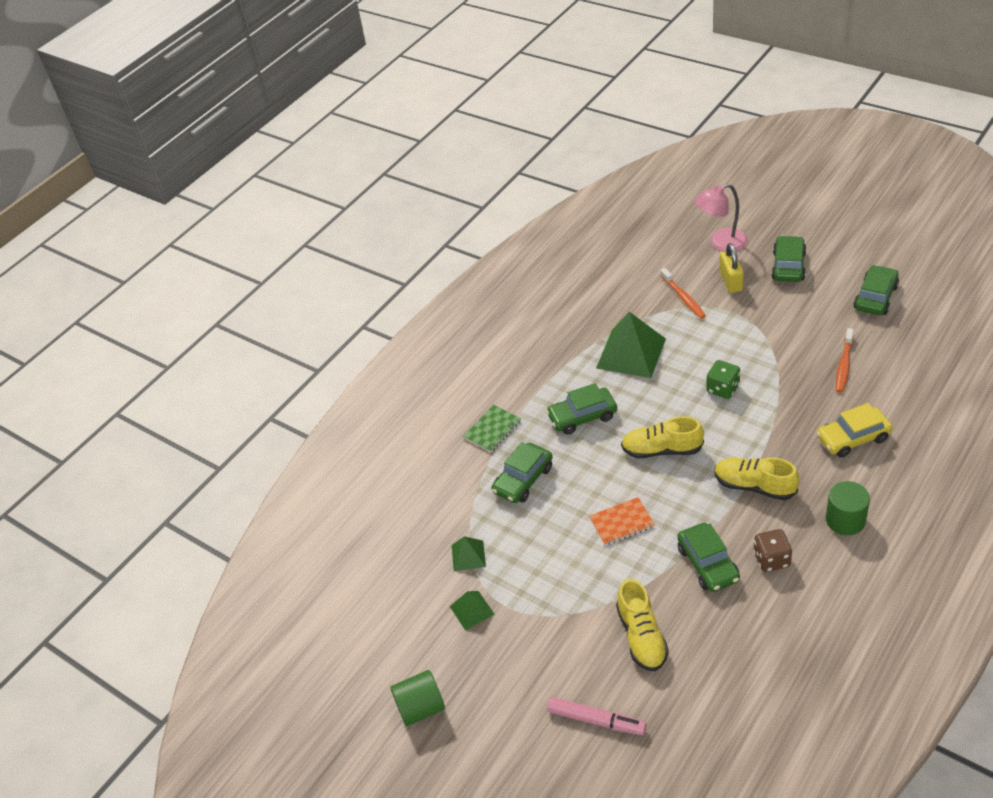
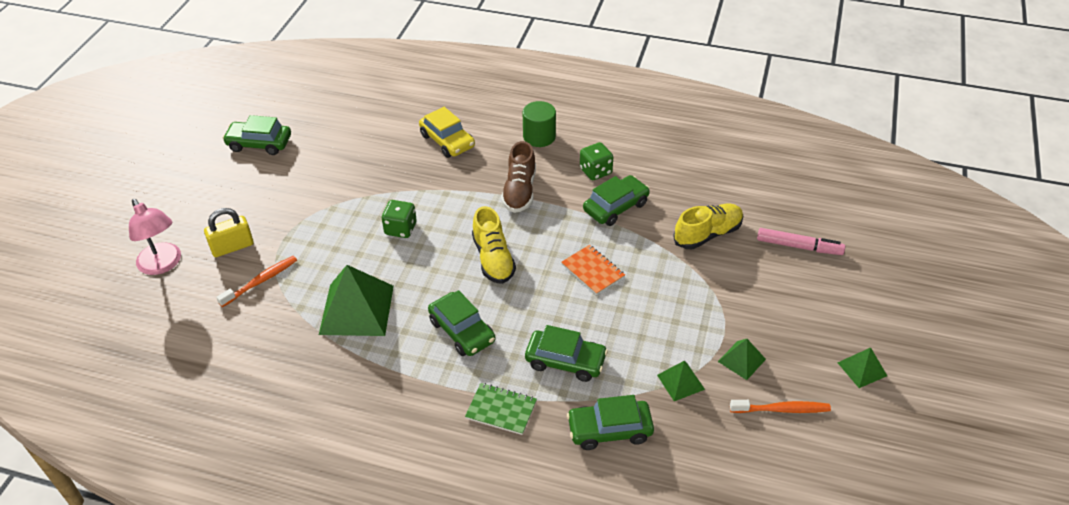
camera: 115 degrees left, 0 degrees up
green cylinder [390,670,445,726] -> green pyramid [837,347,887,388]
pink marker [547,697,646,735] -> pink marker turned 105 degrees clockwise [757,228,845,255]
yellow shoe [715,458,799,500] -> brown shoe [501,141,536,213]
brown dice [754,529,792,572] -> green dice [580,142,613,180]
green car [771,236,806,282] -> green car moved to [567,395,654,450]
orange toothbrush [836,328,854,393] -> orange toothbrush moved to [730,400,831,413]

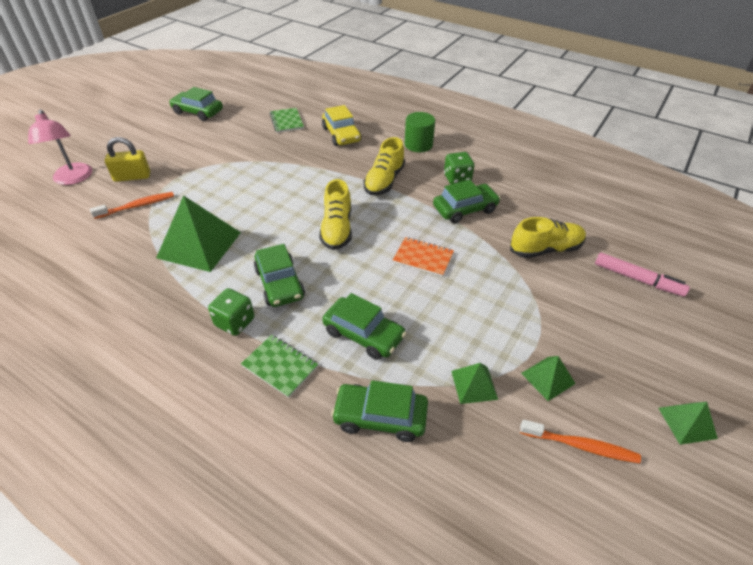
camera: 15 degrees right, 0 degrees up
green dice [382,200,417,238] -> green dice moved to [208,288,255,336]
brown shoe [501,141,536,213] -> yellow shoe [364,137,405,195]
orange notebook [561,245,625,295] -> orange notebook turned 45 degrees counterclockwise [393,237,454,277]
none -> green notebook [270,108,304,133]

